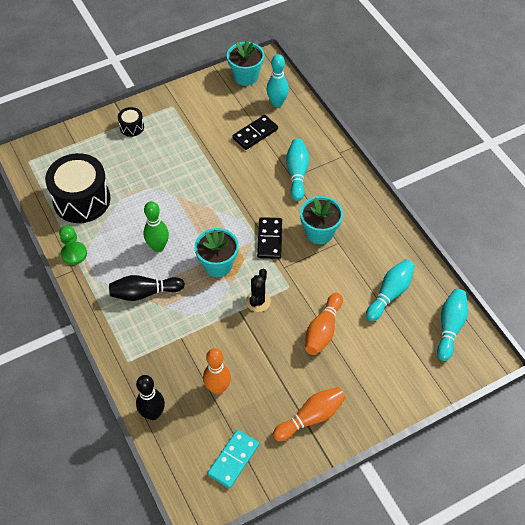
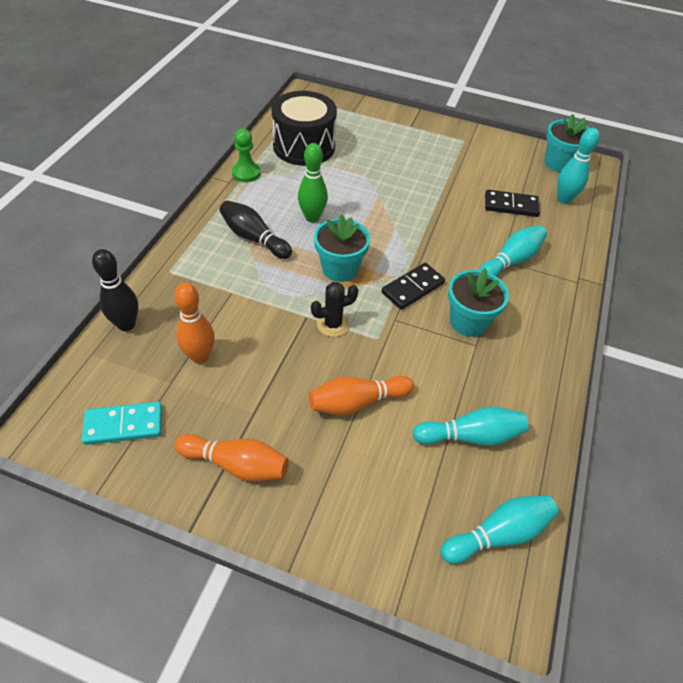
camera: 45 degrees right, 5 degrees down
black drum [118,107,144,137] -> none

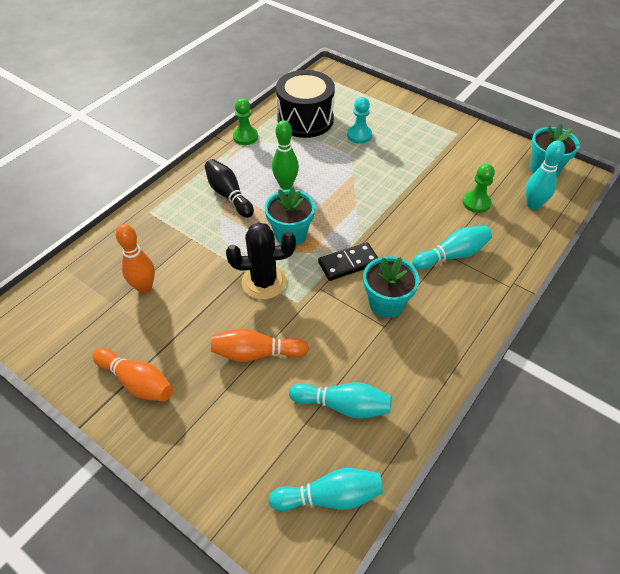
camera: 20 degrees right, 0 degrees up
turquoise domino [82,402,162,445] -> none
black bowling pin [92,249,138,331] -> none
black cactus [311,282,359,337] -> black cactus [226,222,296,299], size x1.55
black domino [485,190,540,217] -> green pawn [463,164,495,213]
none -> turquoise pawn [347,97,372,144]

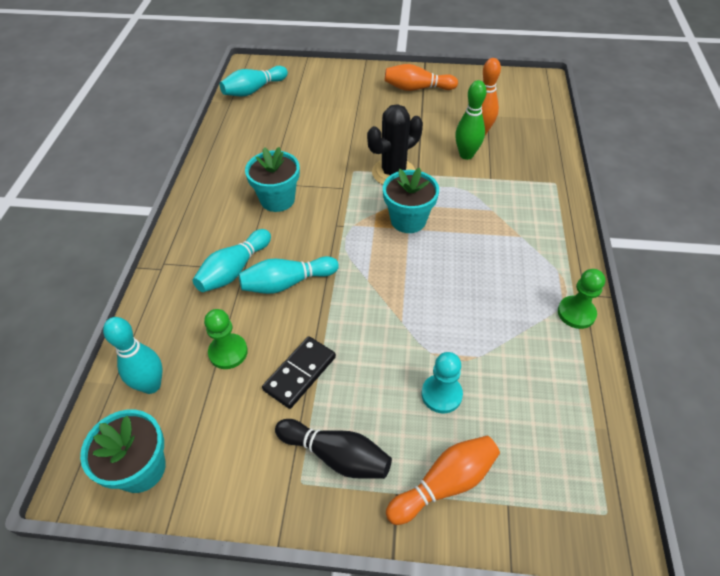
camera: 150 degrees right, 0 degrees up
black bowling pin [205,159,254,218] -> black bowling pin moved to [275,419,392,479]
orange bowling pin [211,328,309,362] -> orange bowling pin moved to [386,436,500,525]
green bowling pin [272,120,299,189] -> green bowling pin moved to [455,80,487,160]
black drum [276,70,335,138] -> none
turquoise bowling pin [289,382,392,419] -> turquoise bowling pin moved to [239,256,339,294]
black domino [318,242,378,281] -> black domino moved to [262,336,336,409]

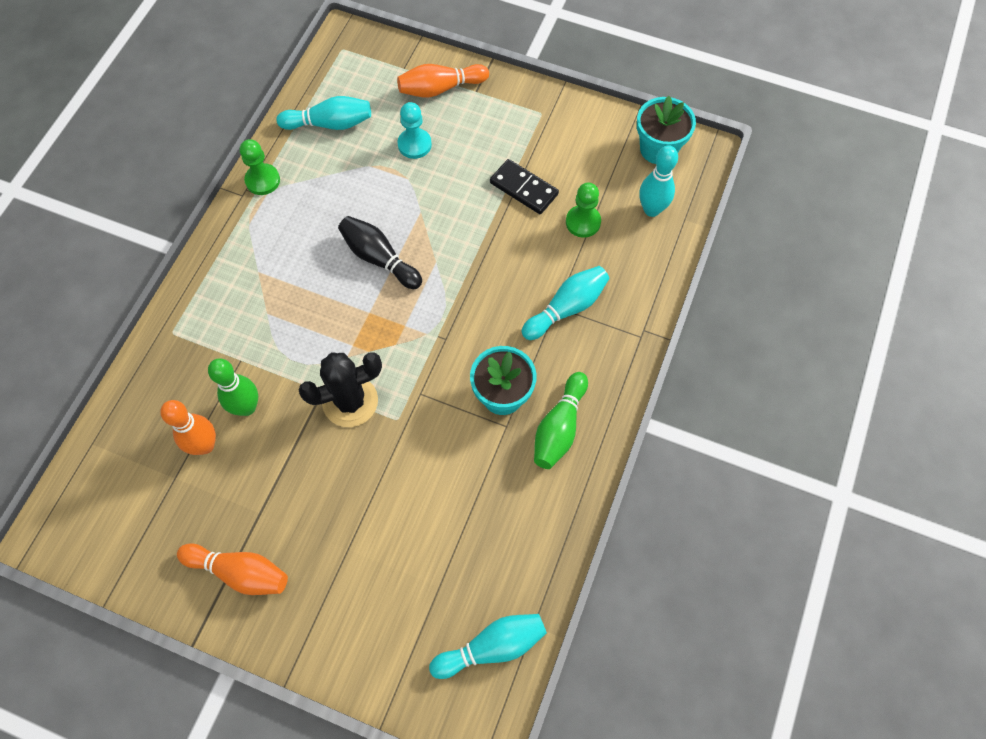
camera: 165 degrees left, 15 degrees up
turquoise bowling pin [239,256,339,294] -> turquoise bowling pin moved to [276,96,371,130]
black domino [262,336,336,409] -> black domino turned 75 degrees clockwise [490,159,559,214]
black bowling pin [275,419,392,479] -> black bowling pin moved to [338,216,422,289]
turquoise flower pot [383,168,439,233] -> none
none -> green bowling pin [534,372,588,469]

